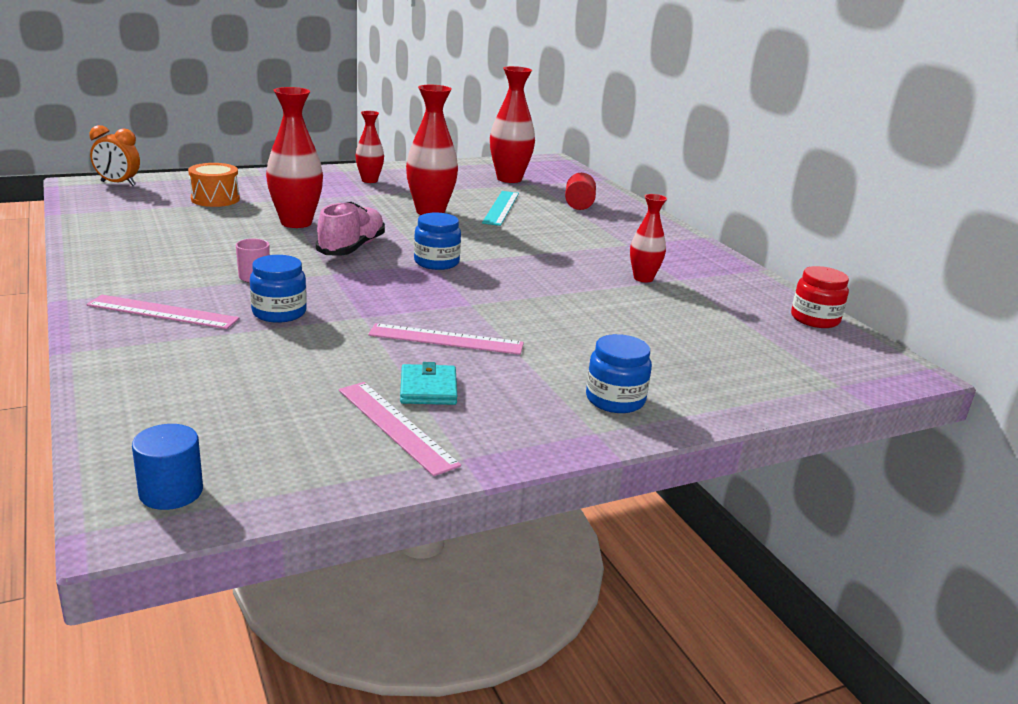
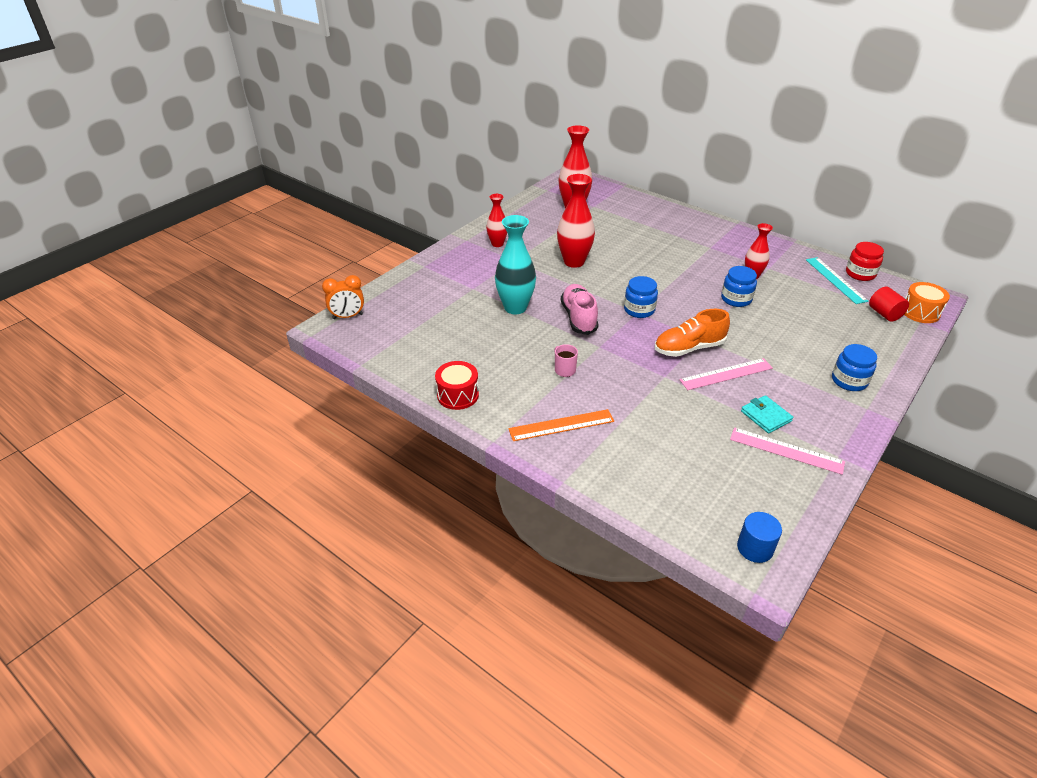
camera: 25 degrees left, 15 degrees up
pink ruler [86,295,240,329] -> orange ruler [508,409,614,441]
orange drum [188,163,240,207] -> orange drum moved to [904,282,950,323]
blue jar [250,255,307,323] -> blue jar moved to [721,266,757,307]
red vase [266,87,323,228] -> turquoise vase [495,215,536,314]
turquoise ruler [482,191,519,226] -> turquoise ruler moved to [806,257,868,304]
red cylinder [565,173,596,210] -> red cylinder moved to [869,287,909,322]
none -> red drum [435,361,479,410]
none -> orange shoe [655,309,730,357]

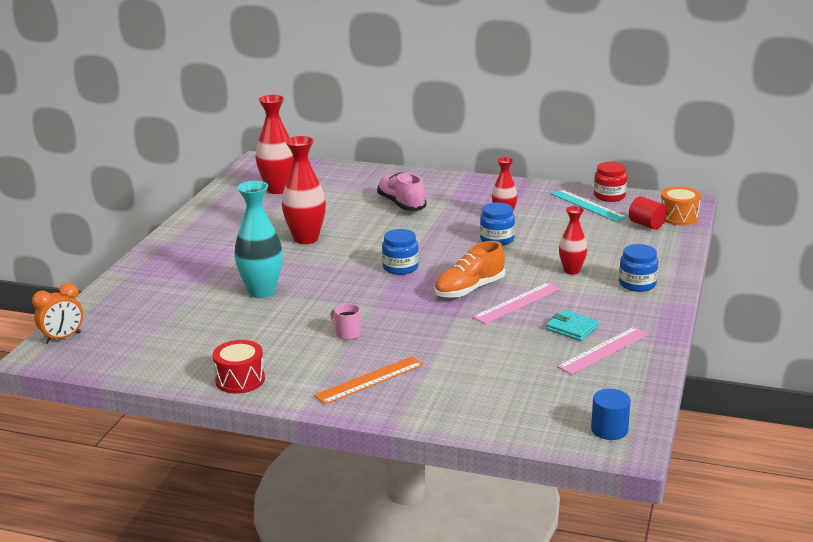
camera: 20 degrees left, 15 degrees down
red vase [486,194,507,247] -> red vase moved to [559,206,587,275]
pink shoe [561,284,599,335] -> pink shoe moved to [377,172,426,211]
pink ruler [730,427,845,475] -> pink ruler turned 45 degrees counterclockwise [557,327,649,375]

